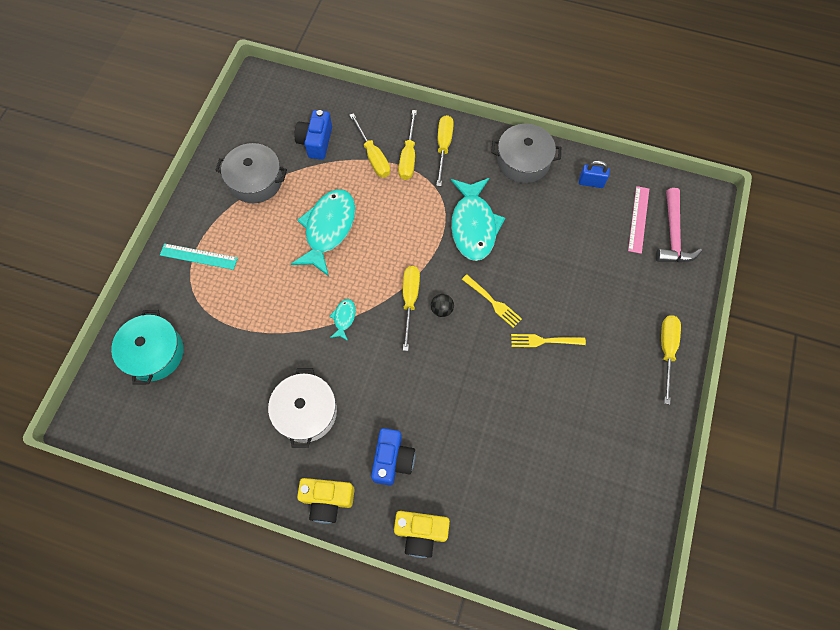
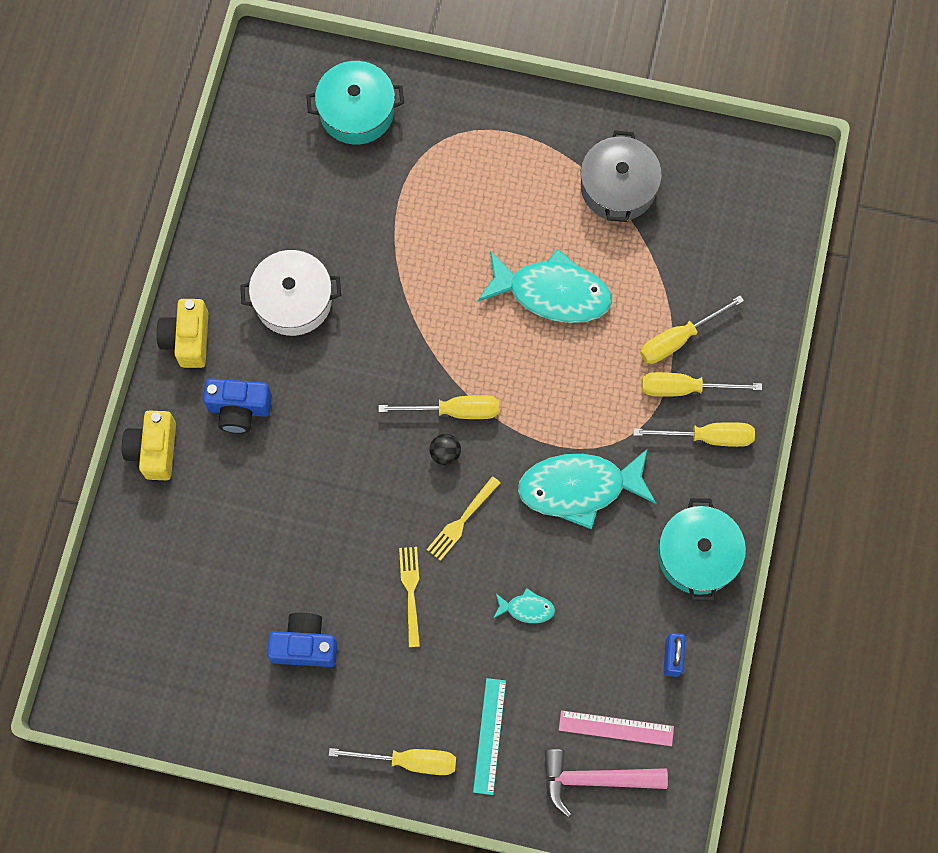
camera: 85 degrees right, 5 degrees up
turquoise ruler [160,243,238,270] -> turquoise ruler moved to [473,678,506,795]
blue camera [294,110,332,160] -> blue camera moved to [267,613,337,667]
turquoise fish [329,299,356,341] -> turquoise fish moved to [494,588,555,623]
grey pot [491,124,561,183] -> turquoise pot [658,498,746,601]

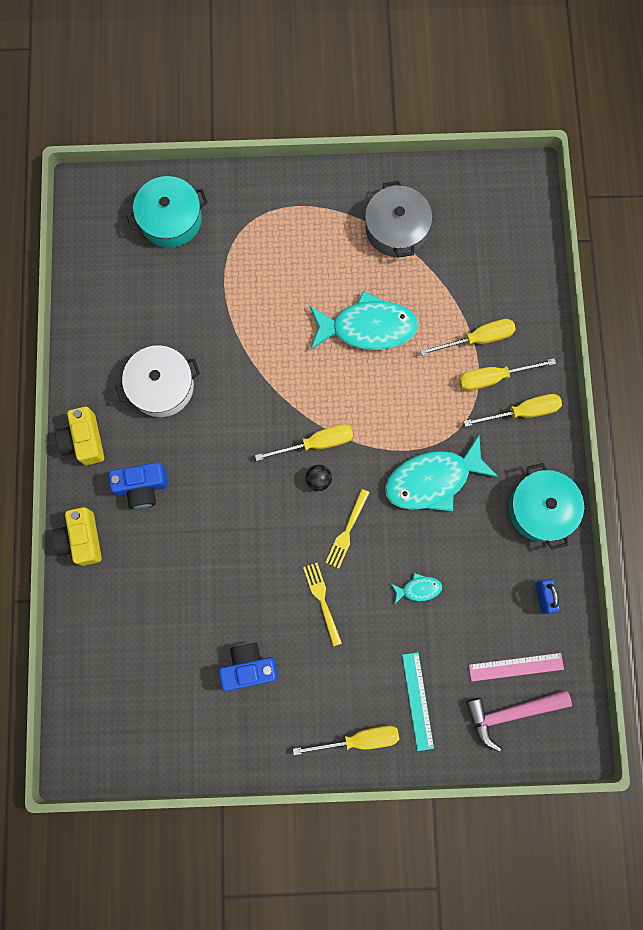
camera: 15 degrees left, 5 degrees up
yellow screwdriver [640,296,744,364] -> yellow screwdriver turned 150 degrees counterclockwise [420,319,516,356]

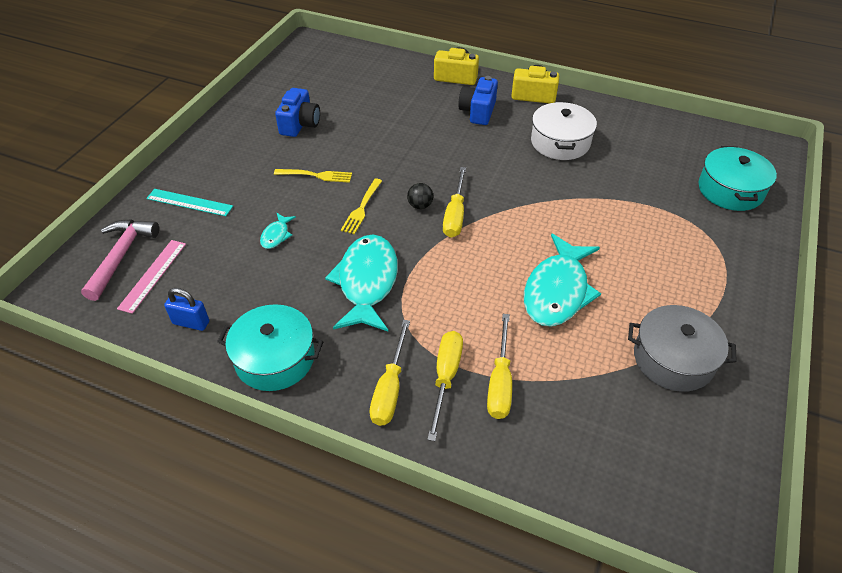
camera: 115 degrees right, 30 degrees down
yellow screwdriver [293,725,399,755] -> none
yellow fork [325,489,370,569] -> yellow fork turned 120 degrees counterclockwise [341,179,382,234]

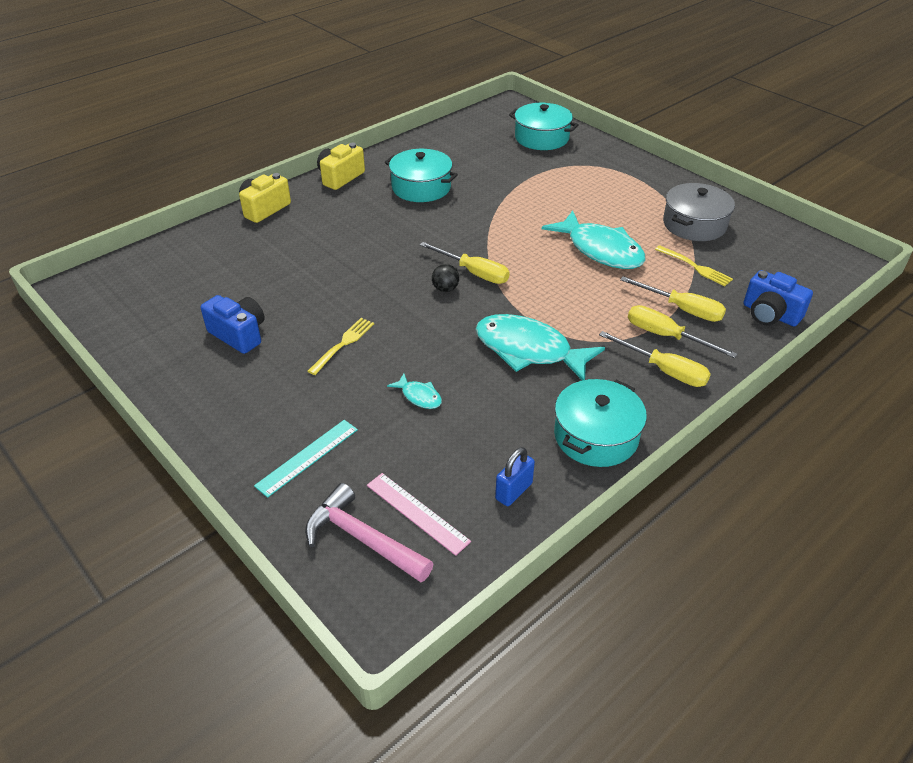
camera: 65 degrees left, 5 degrees down
yellow fork [341,179,382,234] -> yellow fork moved to [655,245,733,286]
blue camera [458,76,498,125] -> blue camera moved to [744,270,813,326]
white pot [531,102,597,160] -> turquoise pot [385,149,458,202]

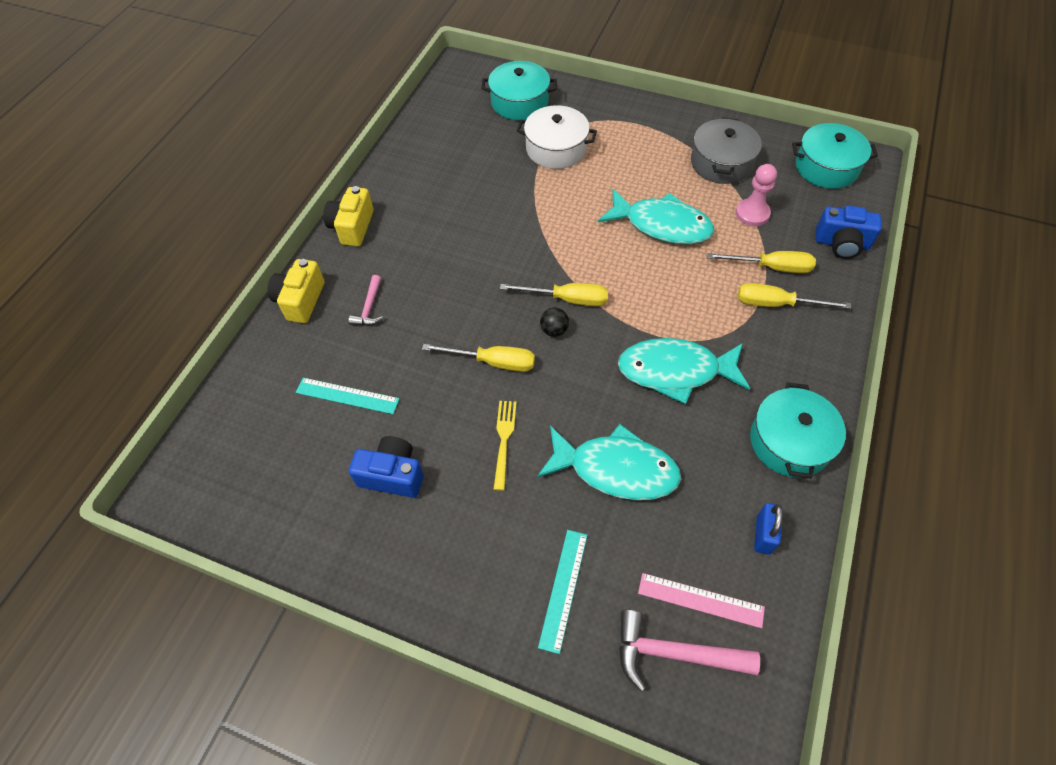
camera: 25 degrees left, 15 degrees up
turquoise pot [385,149,458,202] -> turquoise pot moved to [792,123,878,189]
turquoise fish [387,374,442,409] -> turquoise fish [537,424,681,500], size x2.27
yellow screwdriver [599,331,711,387] -> yellow screwdriver moved to [422,344,535,372]
yellow fork [655,245,733,286] -> pink pawn [736,164,777,226]
none -> turquoise ruler [296,378,399,414]
none -> pink hammer [348,275,383,326]
none -> white pot [516,105,597,169]

